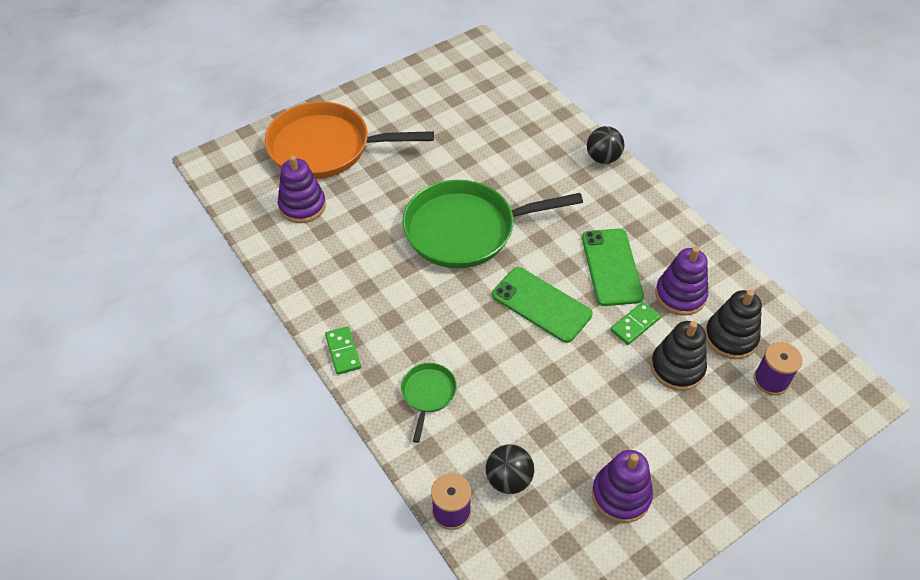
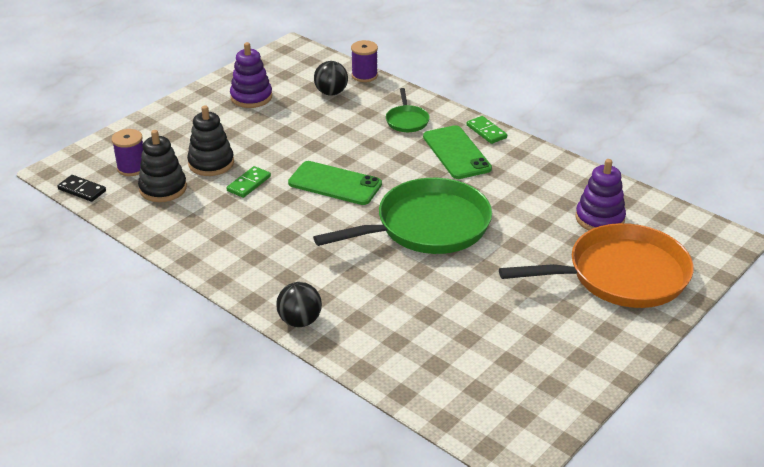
camera: 165 degrees right, 15 degrees down
green phone [582,229,644,306] -> green phone moved to [423,125,492,179]
purple stacking toy [655,246,708,316] -> none
none -> black domino [57,175,106,202]

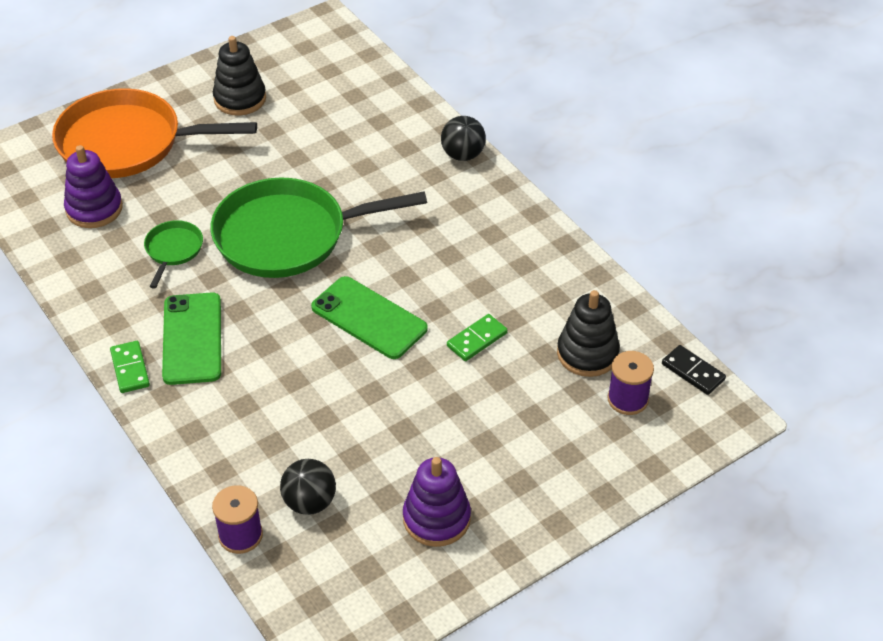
camera: 165 degrees left, 10 degrees up
black stacking toy [187,105,234,176] -> black stacking toy moved to [213,36,266,116]
green pan [386,88,430,132] -> green pan moved to [144,220,203,289]

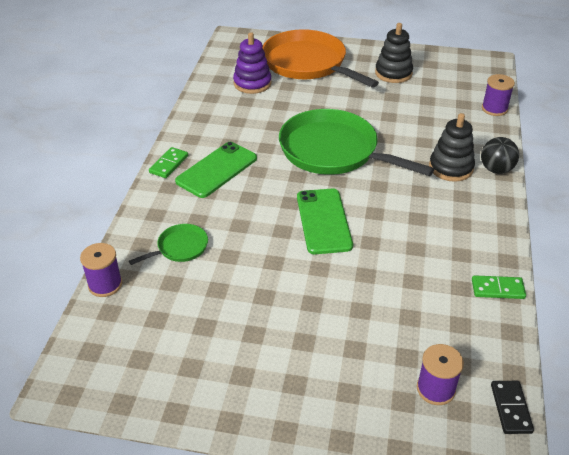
camera: 45 degrees right, 5 degrees down
green pan [144,220,203,289] -> green pan moved to [129,224,208,265]
black ball [280,459,336,515] -> none
purple stacking toy [403,457,471,547] -> none
green domino [447,314,507,361] -> green domino moved to [472,275,526,299]
black stacking toy [557,290,620,377] -> black stacking toy moved to [429,113,475,182]
none -> purple spool [482,74,515,116]

